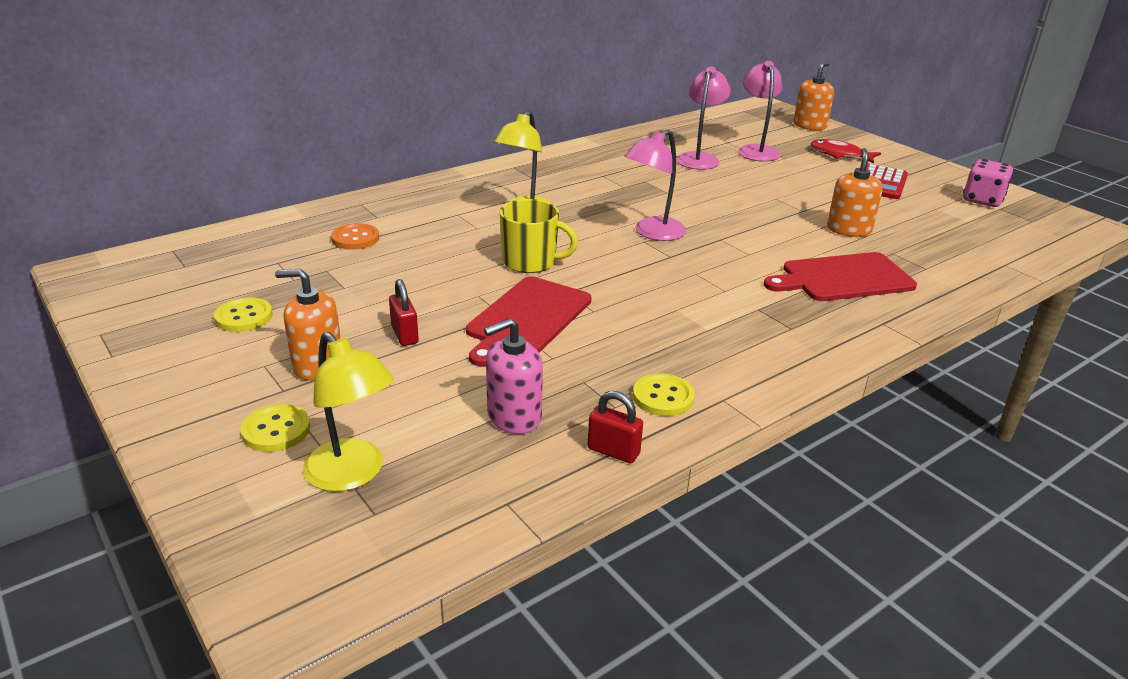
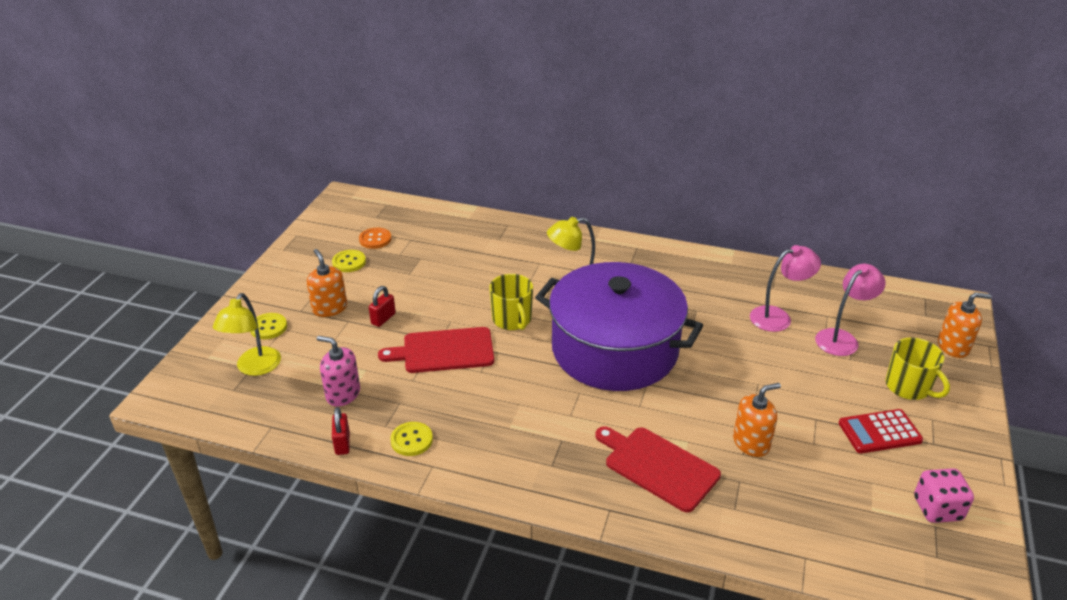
camera: 55 degrees right, 5 degrees up
orange button [331,223,379,250] -> orange button moved to [359,228,391,249]
pink lamp [624,130,686,241] -> purple pot [535,262,703,391]
red fish [810,139,881,164] -> yellow mug [886,337,950,400]

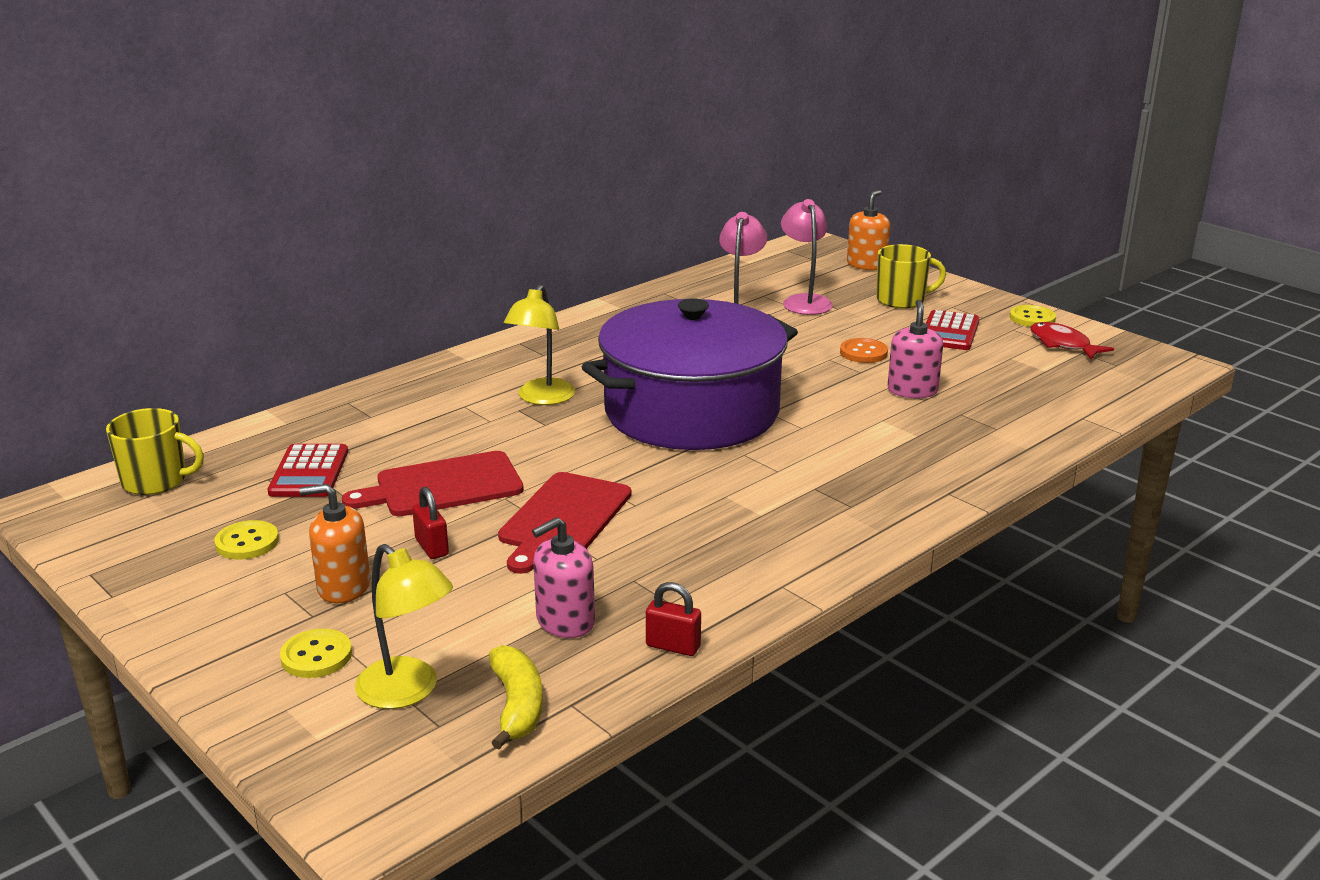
camera: 60 degrees left, 10 degrees down
orange button [359,228,391,249] -> orange button moved to [840,338,888,363]
yellow button [390,422,433,456] -> yellow button moved to [1010,305,1056,327]
yellow mug [489,274,533,330] -> yellow mug moved to [106,408,204,495]
red cutting board [595,426,721,512] -> red cutting board moved to [342,451,524,516]
orange soap dispenser [733,383,781,457] -> pink soap dispenser [888,300,943,398]
pink dice [914,468,974,523] -> red fish [1030,322,1114,360]
none -> red calculator [267,444,348,497]
none -> yellow banana [489,645,543,749]

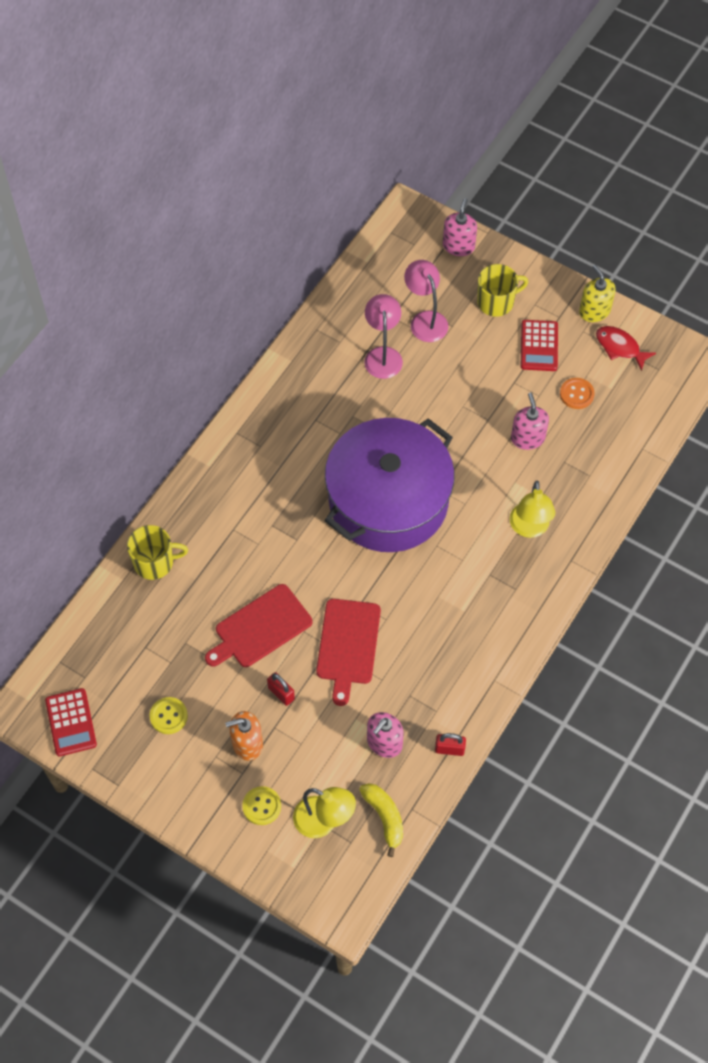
camera: 15 degrees left, 35 degrees up
yellow mug [106,408,204,495] -> yellow mug moved to [127,525,188,580]
red calculator [267,444,348,497] -> red calculator moved to [45,688,97,756]
yellow lamp [504,285,575,405] -> yellow lamp moved to [510,480,555,538]
orange button [840,338,888,363] -> orange button moved to [560,378,595,409]
orange soap dispenser [847,190,890,270] -> pink soap dispenser [443,198,477,256]
yellow button [1010,305,1056,327] -> yellow soap dispenser [579,265,616,322]

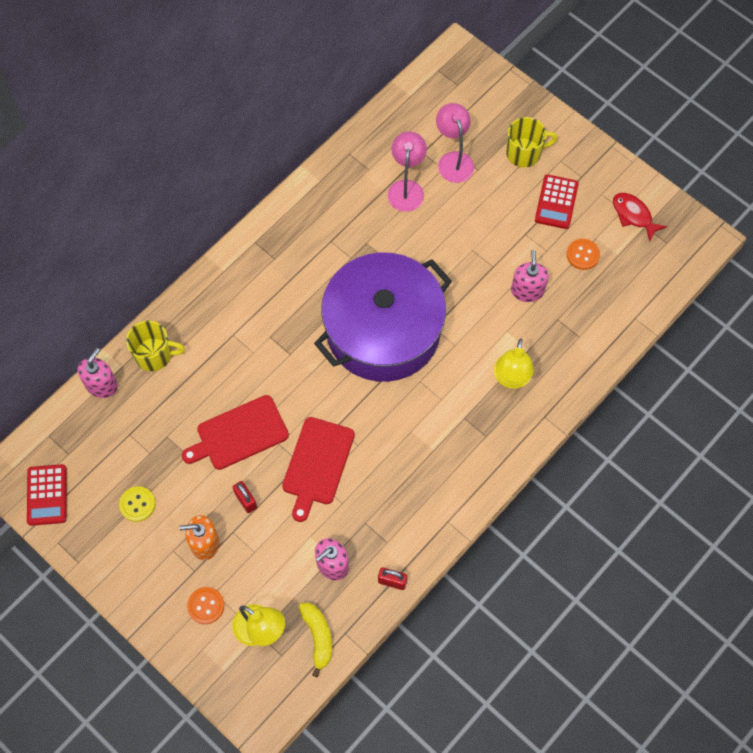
camera: 10 degrees right, 5 degrees up
yellow button [242,786,281,825] -> orange button [187,587,224,624]
pink soap dispenser [443,198,477,256] -> pink soap dispenser moved to [78,348,118,398]
yellow soap dispenser [579,265,616,322] -> none

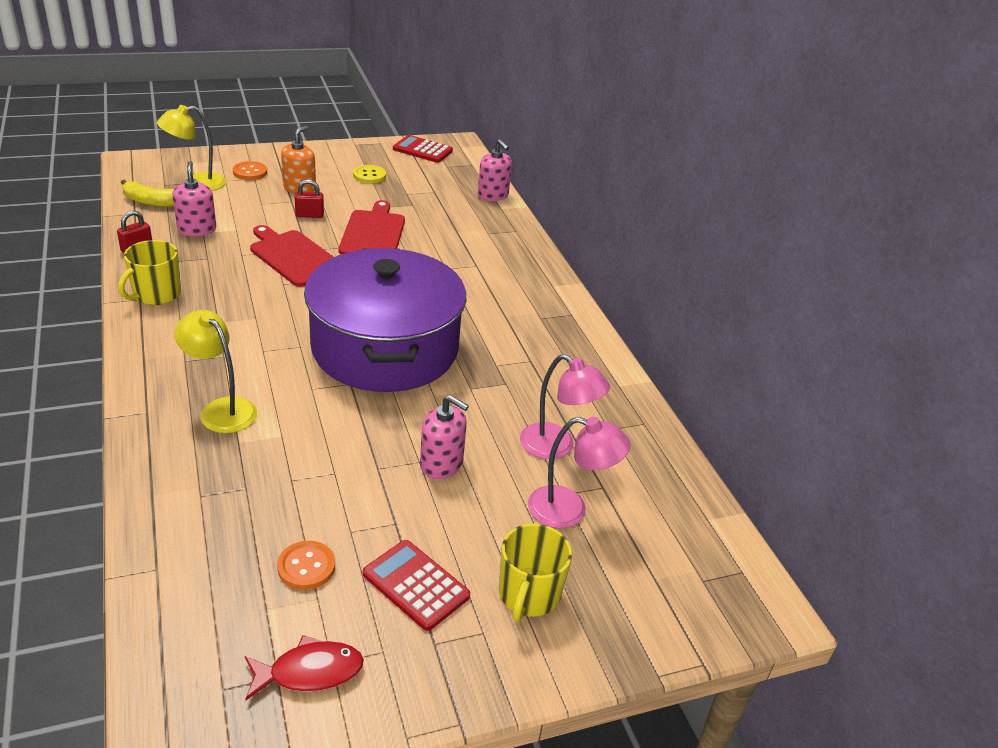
camera: 115 degrees right, 30 degrees down
yellow mug [126,321,185,371] -> yellow mug moved to [118,240,181,305]
pink soap dispenser [511,250,549,302] -> pink soap dispenser moved to [420,395,469,479]

